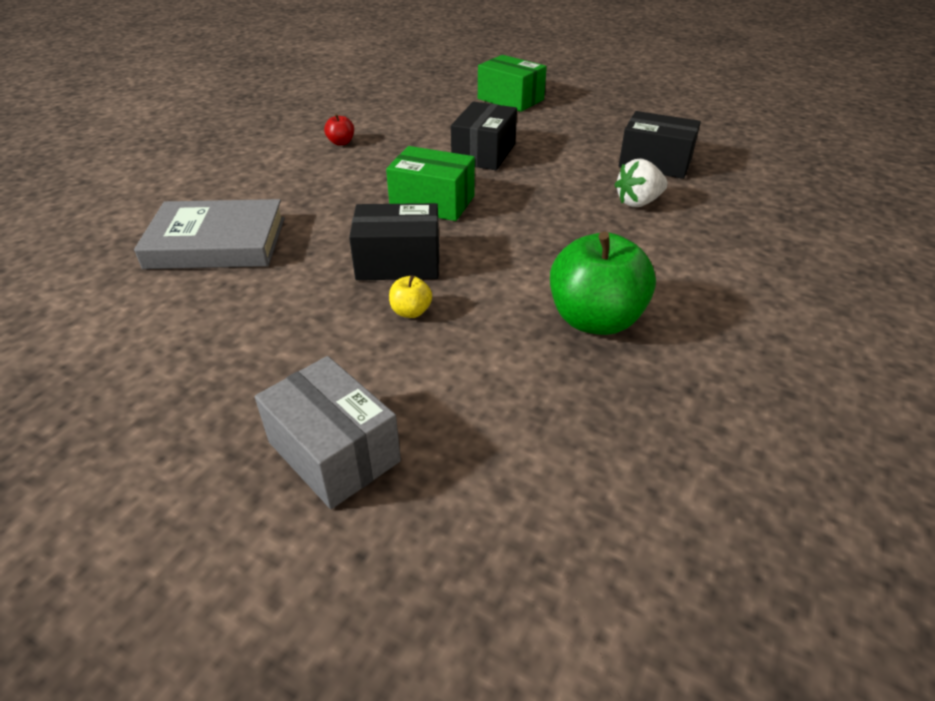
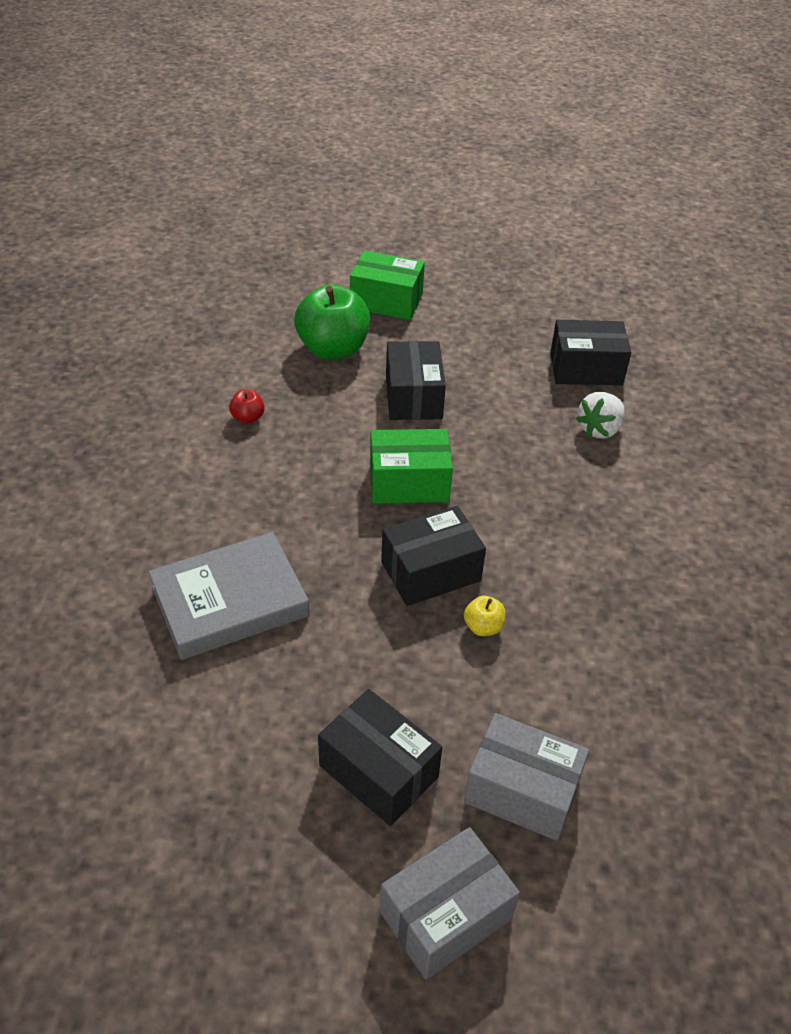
camera: 25 degrees left, 5 degrees up
green apple [550,231,656,335] -> green apple moved to [294,284,370,360]
none -> black box [318,689,442,826]
none -> grey box [380,827,520,980]

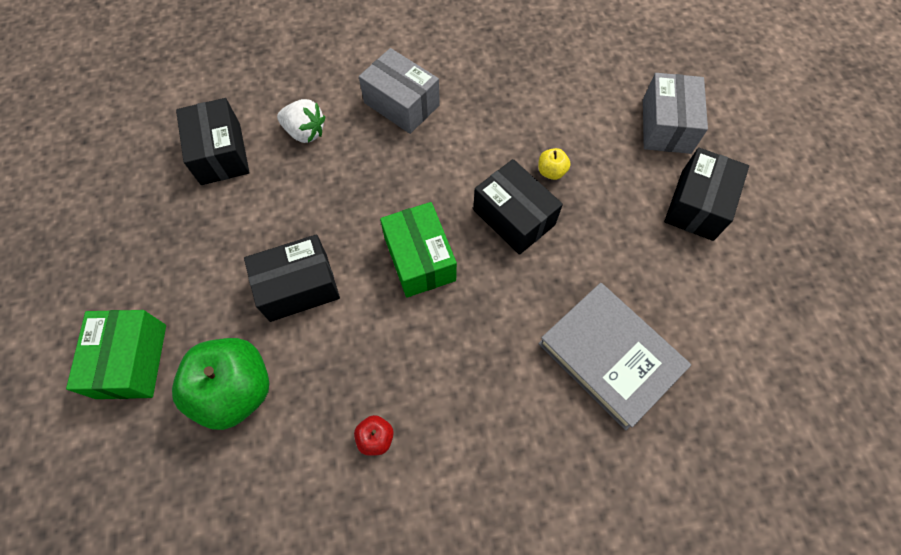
camera: 105 degrees left, 20 degrees up
grey box [380,827,520,980] -> grey box moved to [359,48,440,134]

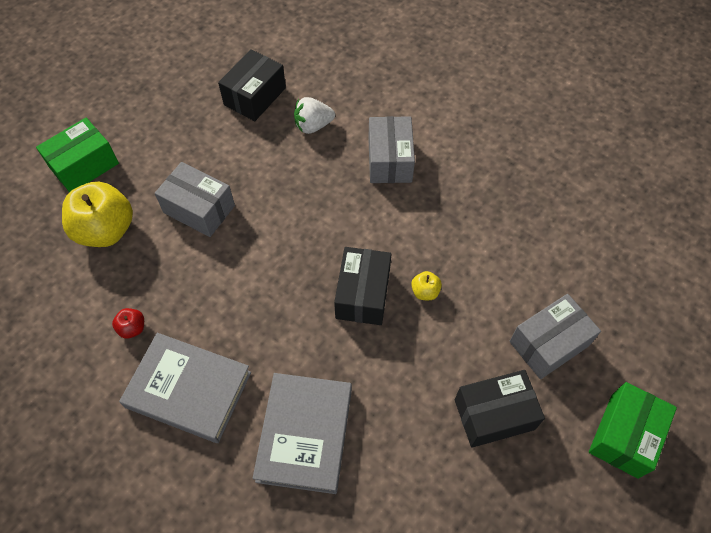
camera: 50 degrees right, 5 degrees down
green apple [172,338,269,430] -> yellow apple [62,181,133,247]
black box [244,234,340,322] -> grey box [155,162,235,237]
white strawberry [277,99,325,143] -> white strawberry turned 90 degrees clockwise [294,97,335,134]
green box [380,202,457,298] -> green box moved to [589,382,677,479]
none -> grey book [119,333,251,443]

